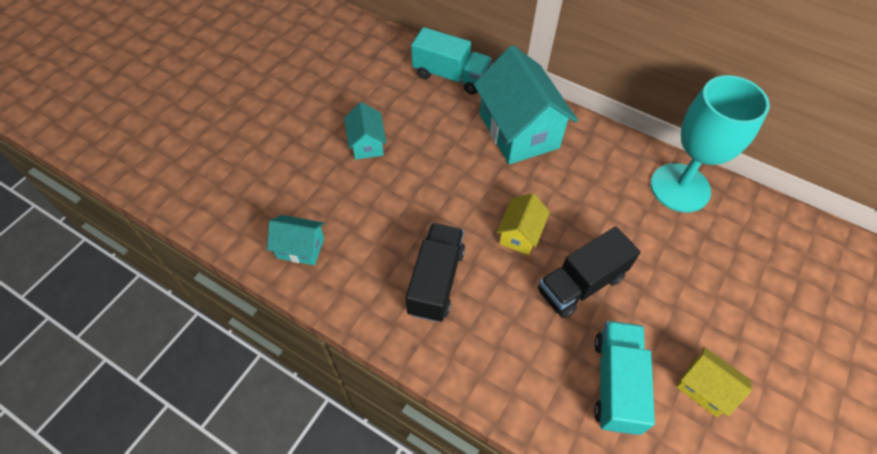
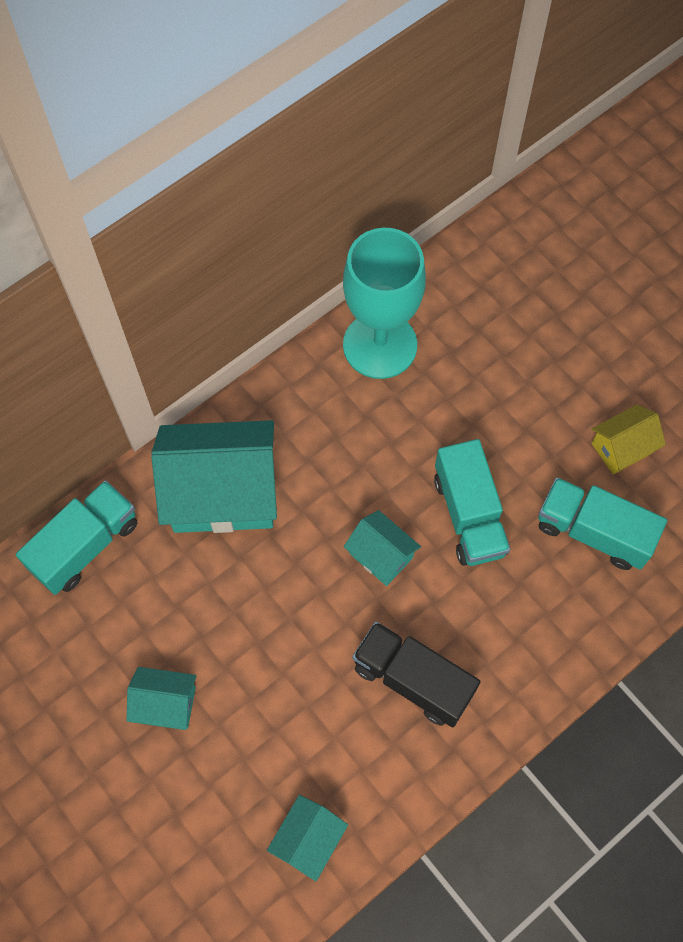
camera: 70 degrees left, 10 degrees up
yellow house [496,193,550,255] -> turquoise house [343,510,421,586]
black truck [538,226,640,318] -> turquoise truck [434,439,510,566]

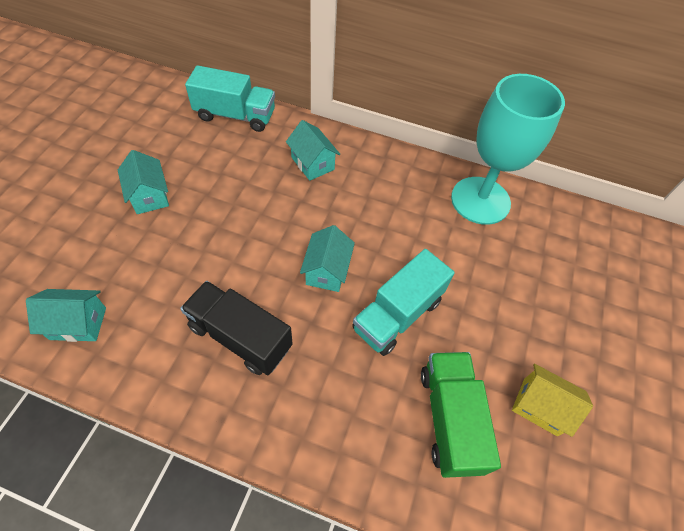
camera: 55 degrees right, 10 degrees down
turquoise house [151,420,277,533] -> turquoise house [286,120,340,181], size x0.50
black truck [353,621,481,727] -> black truck turned 60 degrees counterclockwise [180,281,293,375]
turquoise truck [538,477,667,570] -> green truck [421,352,501,478]

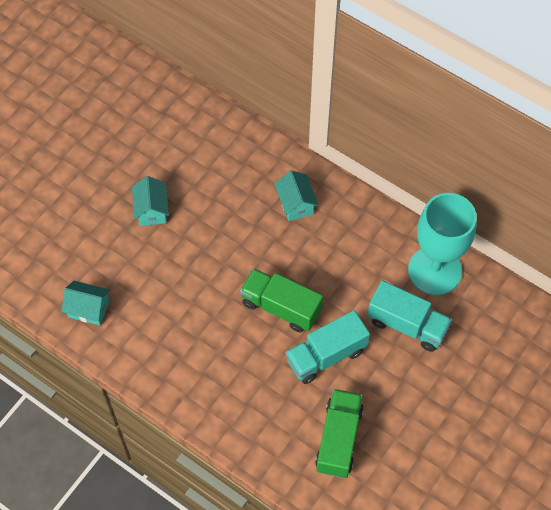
camera: 20 degrees right, 5 degrees up
black truck [180,281,293,375] -> none
turquoise truck [185,65,275,132] -> turquoise truck moved to [367,280,452,352]
turquoise house [300,225,355,292] -> green truck [240,268,323,333]
yellow house [512,363,593,437] -> none

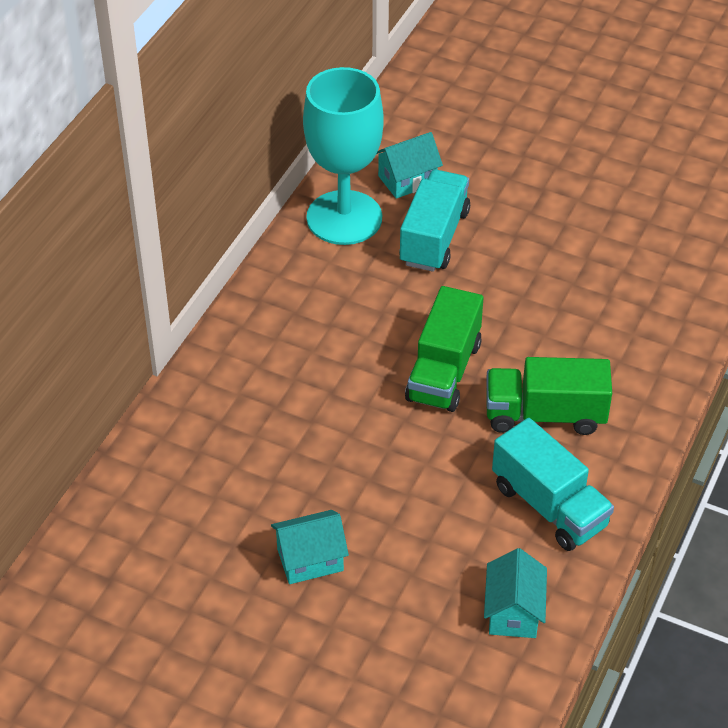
camera: 100 degrees left, 15 degrees down
turquoise house [274,170,318,221] -> turquoise house moved to [377,132,443,199]
turquoise truck [285,310,370,384] -> turquoise truck moved to [492,418,614,551]
green truck [315,389,364,478] -> green truck moved to [486,357,612,435]

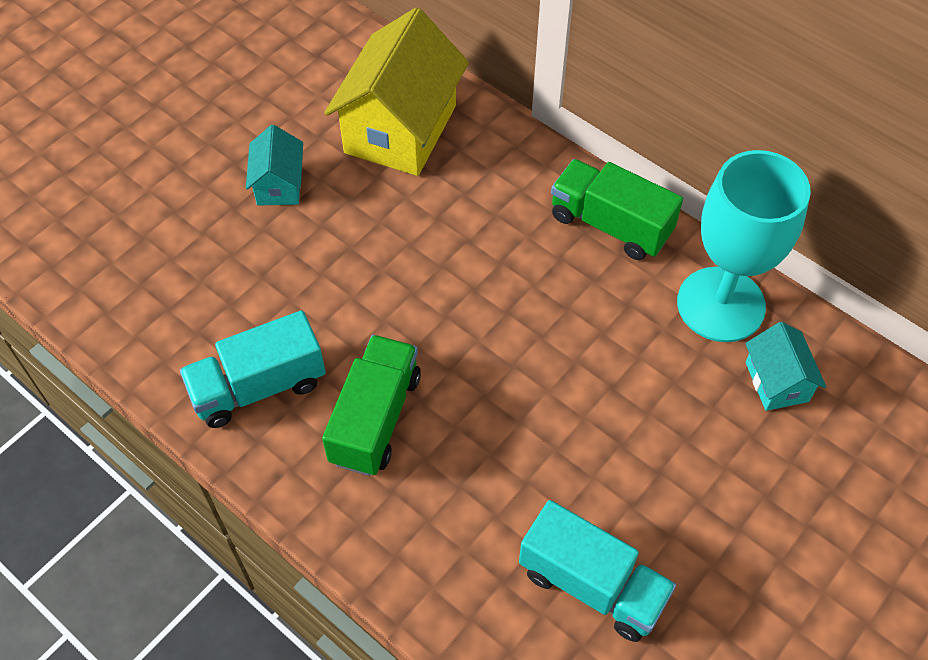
camera: 105 degrees right, 10 degrees up
turquoise truck [399,170,470,272] -> turquoise truck moved to [519,500,676,642]
green truck [405,286,483,412] -> green truck moved to [551,159,683,260]
turquoise house [484,548,547,638] -> none
none -> yellow house [324,7,469,176]

